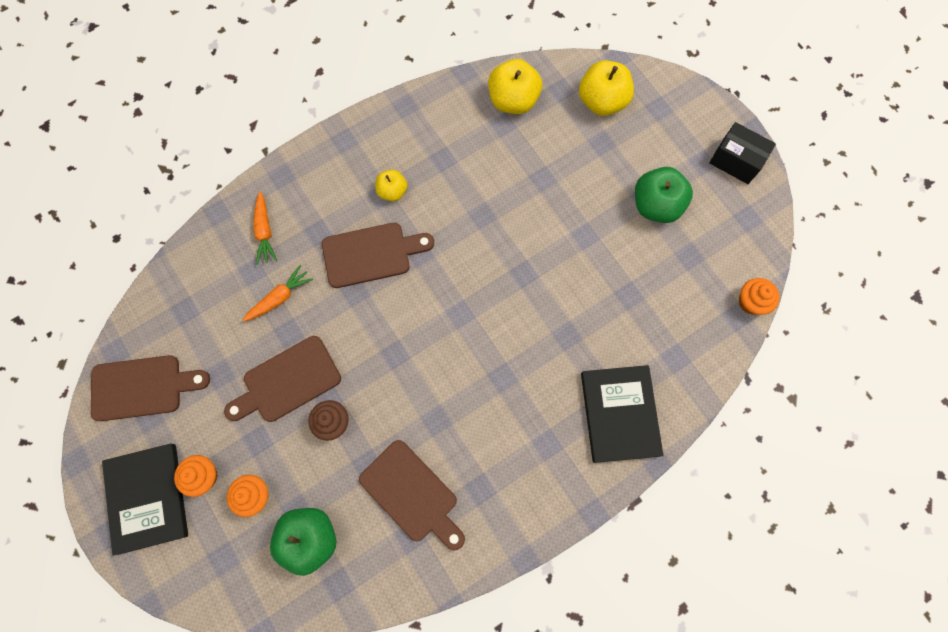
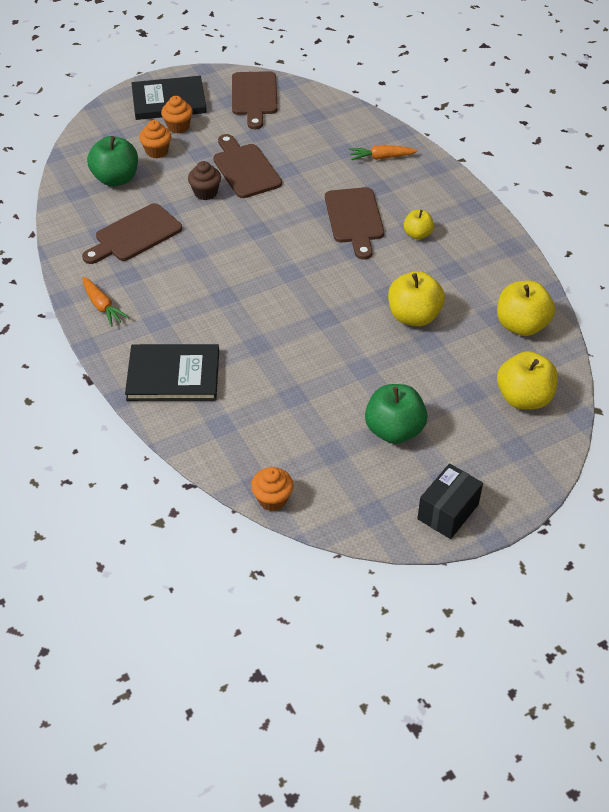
camera: 95 degrees right, 25 degrees down
orange carrot [242,264,313,322] -> orange carrot moved to [82,277,129,327]
none -> yellow apple [388,271,445,326]

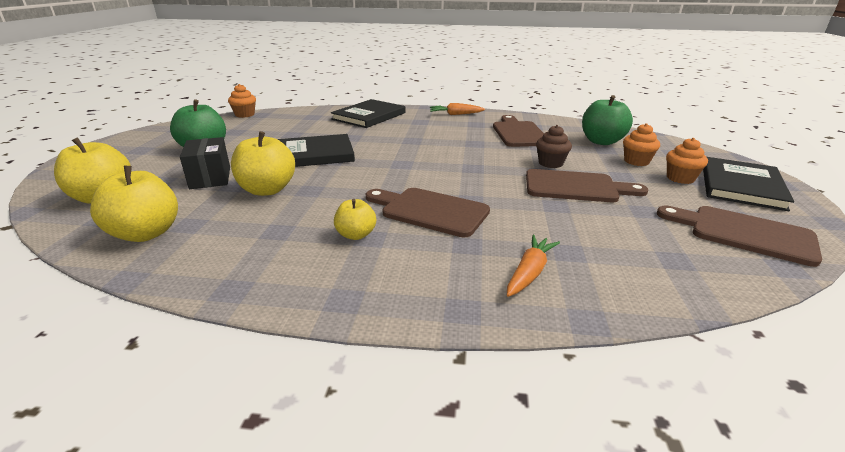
camera: 125 degrees right, 20 degrees down
black box [417,463,483,539] -> black box moved to [180,137,230,189]
none -> black book [278,134,355,167]

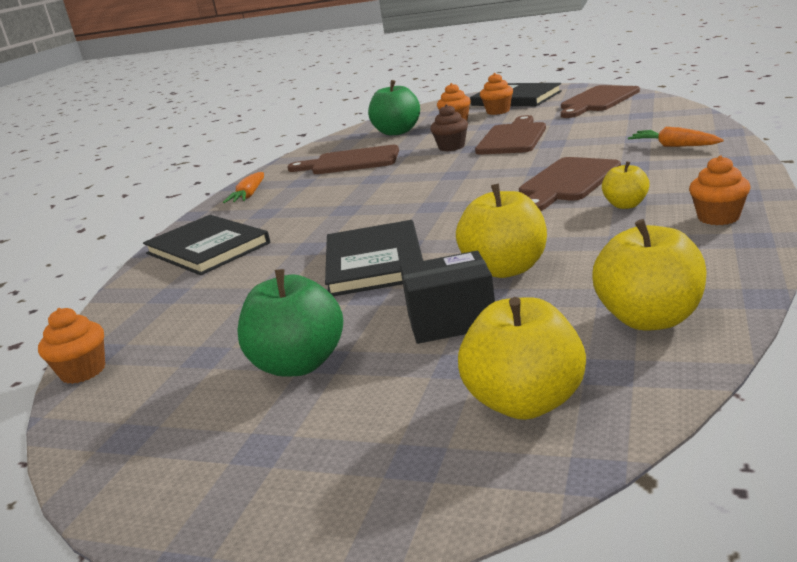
camera: 75 degrees left, 5 degrees down
none -> orange cupcake [689,155,751,225]

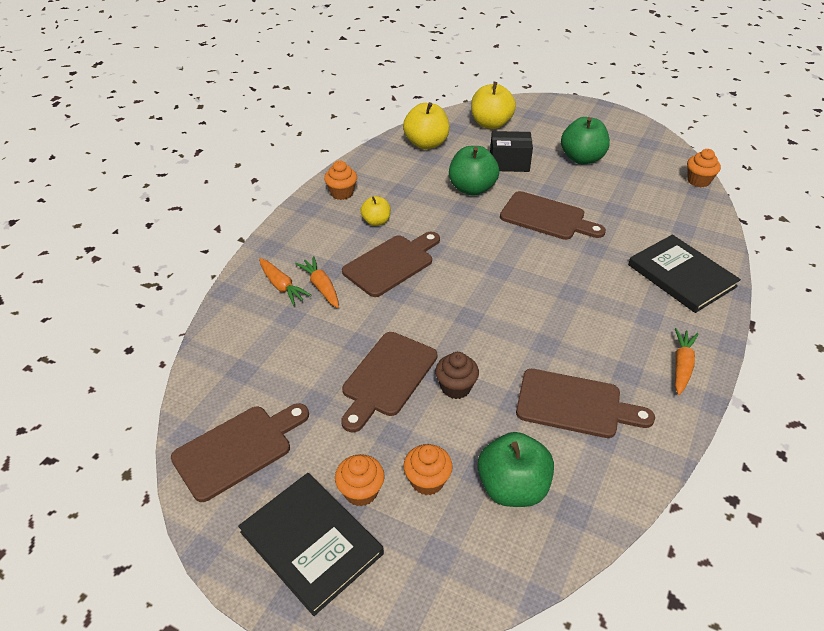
camera: 175 degrees left, 20 degrees up
black book [325,220,423,296] -> brown cutting board [500,191,606,240]
yellow apple [456,184,547,278] -> green apple [449,146,499,196]
none -> orange carrot [295,256,339,308]

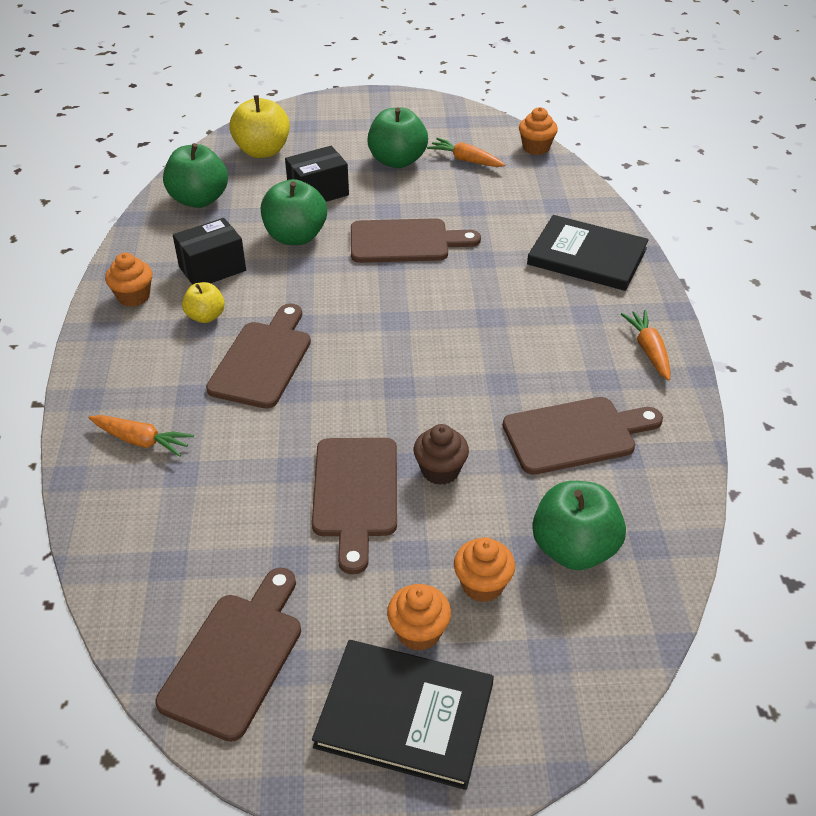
camera: 30 degrees left, 0 degrees up
orange carrot [295,256,339,308] -> orange carrot moved to [427,138,505,167]
yellow apple [403,102,449,149] -> green apple [163,143,228,208]
none -> black box [173,218,246,285]

